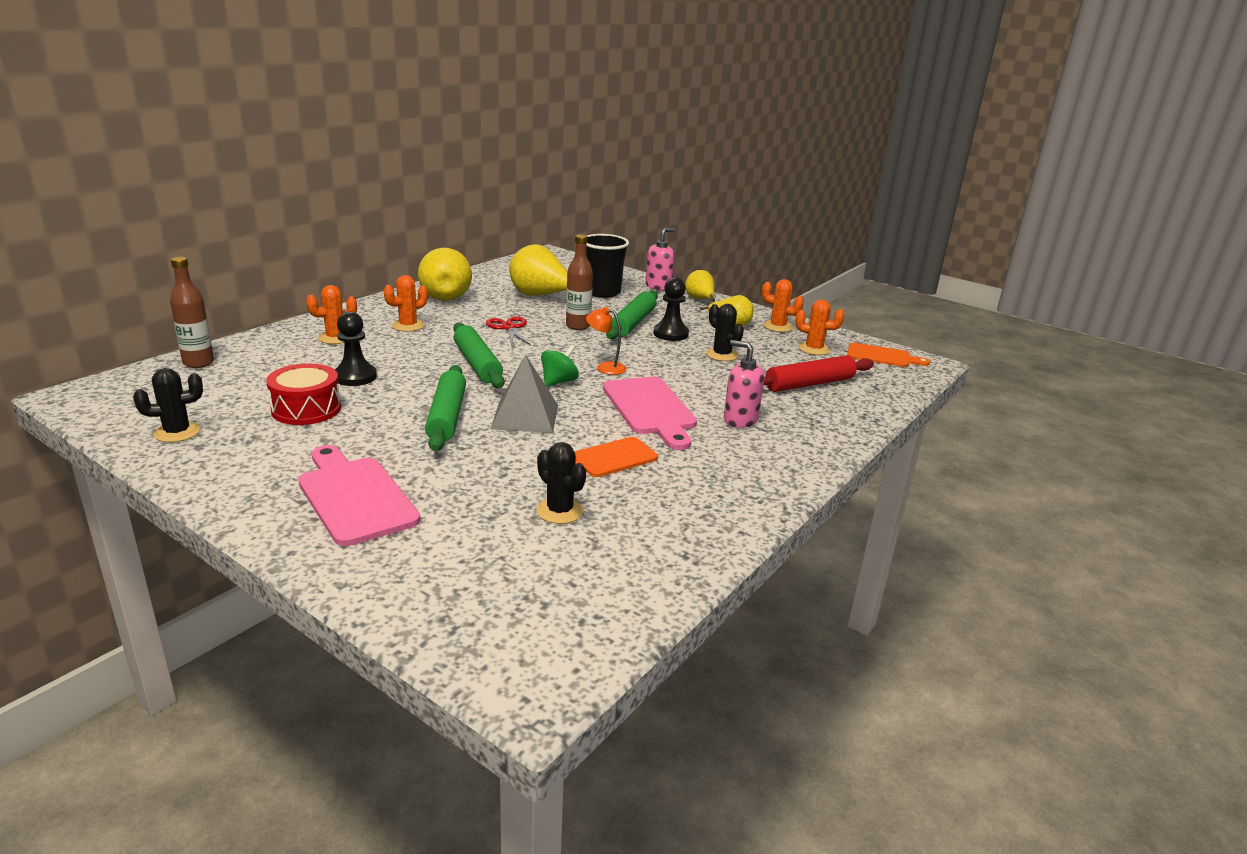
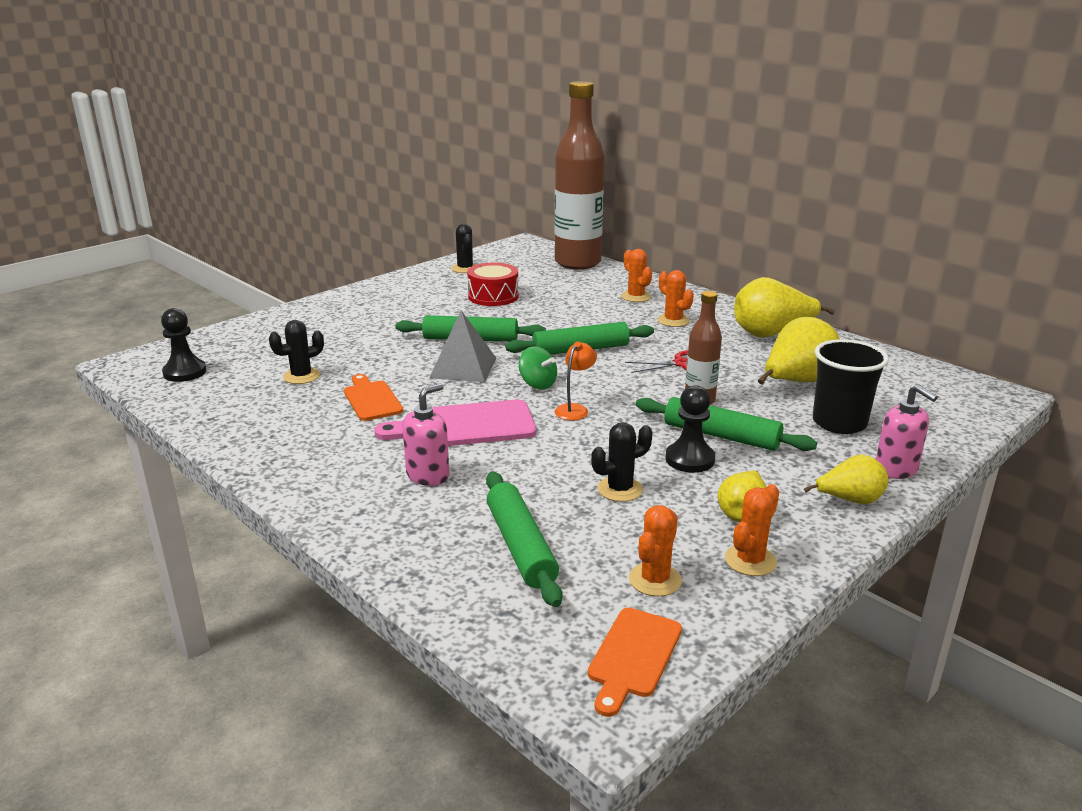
camera: 100 degrees right, 0 degrees up
brown bottle [170,257,214,368] -> brown bottle [555,81,604,270], size x2.11
pink cutting board [298,445,420,546] -> none
black pawn [335,311,377,386] -> black pawn moved to [161,308,207,382]
red rolling pin [763,355,874,392] -> green rolling pin [486,472,563,607]

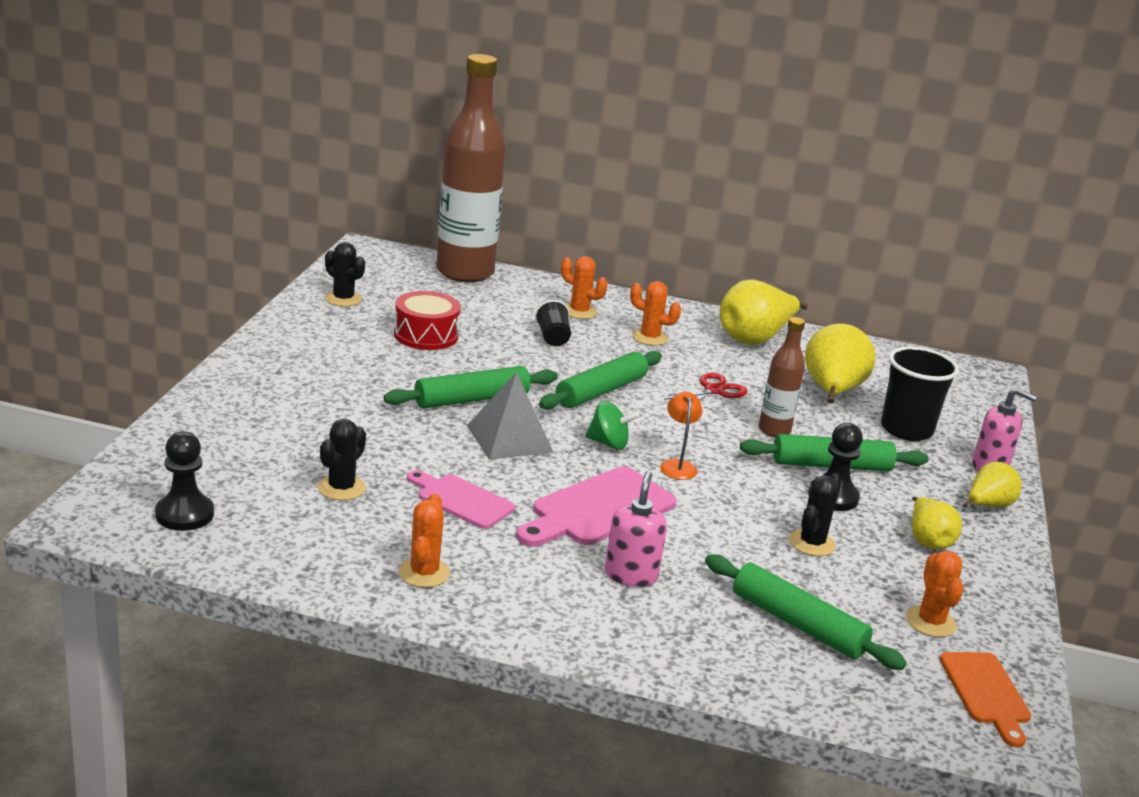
camera: 35 degrees left, 0 degrees up
orange cutting board [344,374,403,421] -> pink cutting board [407,470,515,529]
orange cactus [725,484,779,576] -> orange cactus moved to [398,493,450,588]
none -> black cup [535,300,571,346]

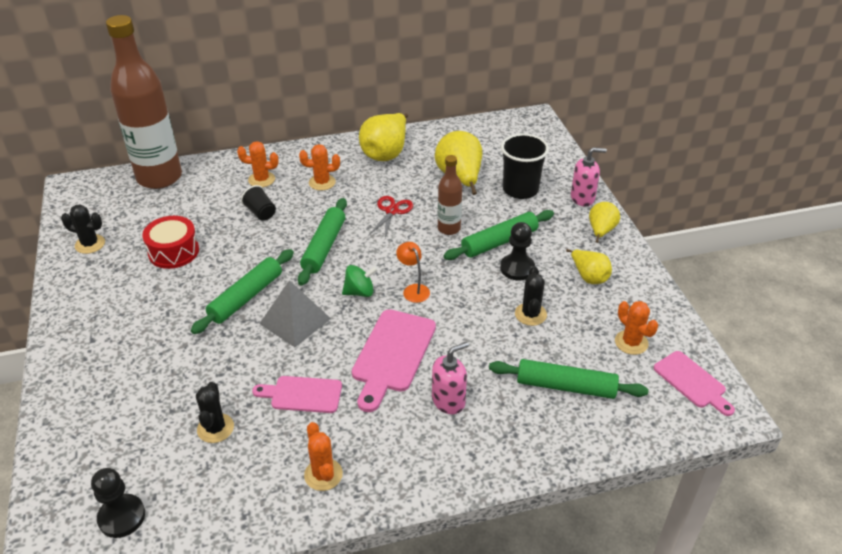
camera: 25 degrees left, 15 degrees up
pink soap dispenser [605,471,667,587] -> pink soap dispenser turned 75 degrees clockwise [432,342,469,414]
orange cutting board [940,652,1031,747] -> pink cutting board [654,351,735,416]

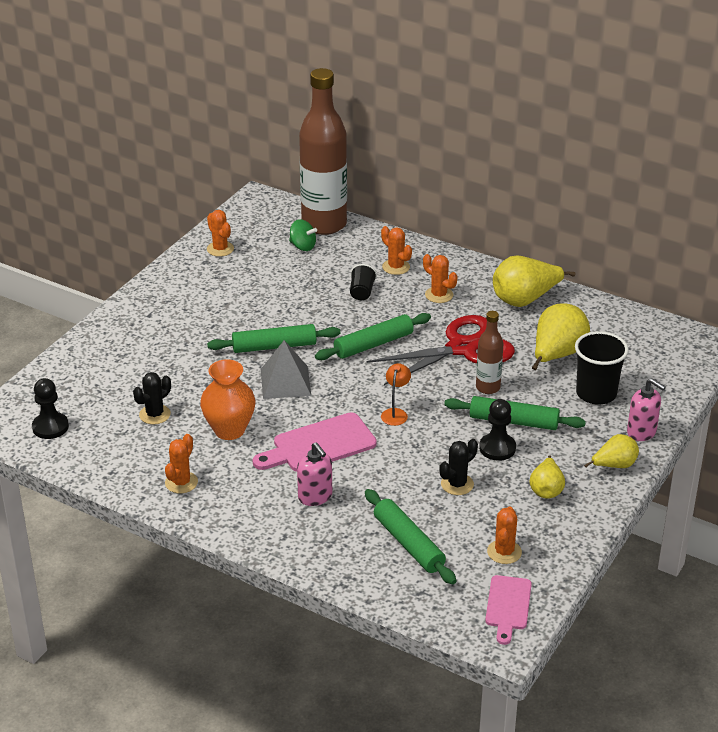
camera: 45 degrees right, 5 degrees down
black cactus [61,204,105,254] -> orange cactus [207,210,234,257]
red drum [142,216,199,269] -> none
pink cutting board [252,376,342,413] -> orange vase [200,359,255,440]
green spinning top [342,265,378,297] -> green spinning top moved to [289,219,317,251]
red scissors [368,196,413,238] -> red scissors [366,315,515,385], size x2.08
pink soap dispenser [432,342,469,414] -> pink soap dispenser turned 45 degrees clockwise [297,442,332,506]

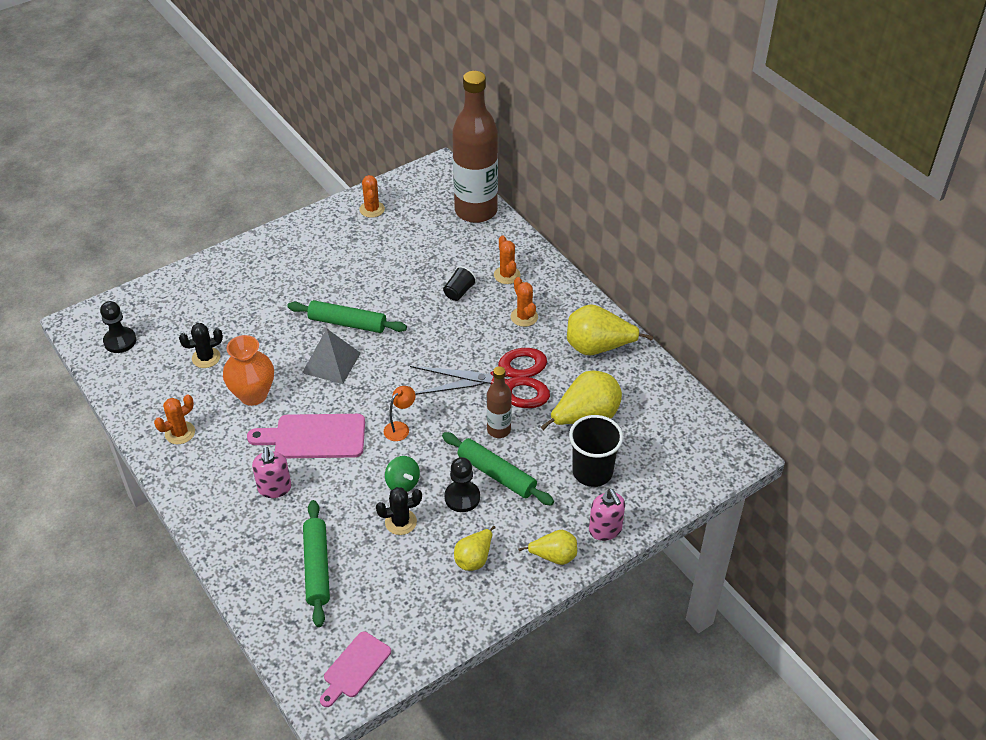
camera: 25 degrees right, 10 degrees up
green spinning top [289,219,317,251] -> green spinning top moved to [385,456,420,492]
green rolling pin [315,313,431,360] -> none
orange cactus [487,507,522,564] -> none

